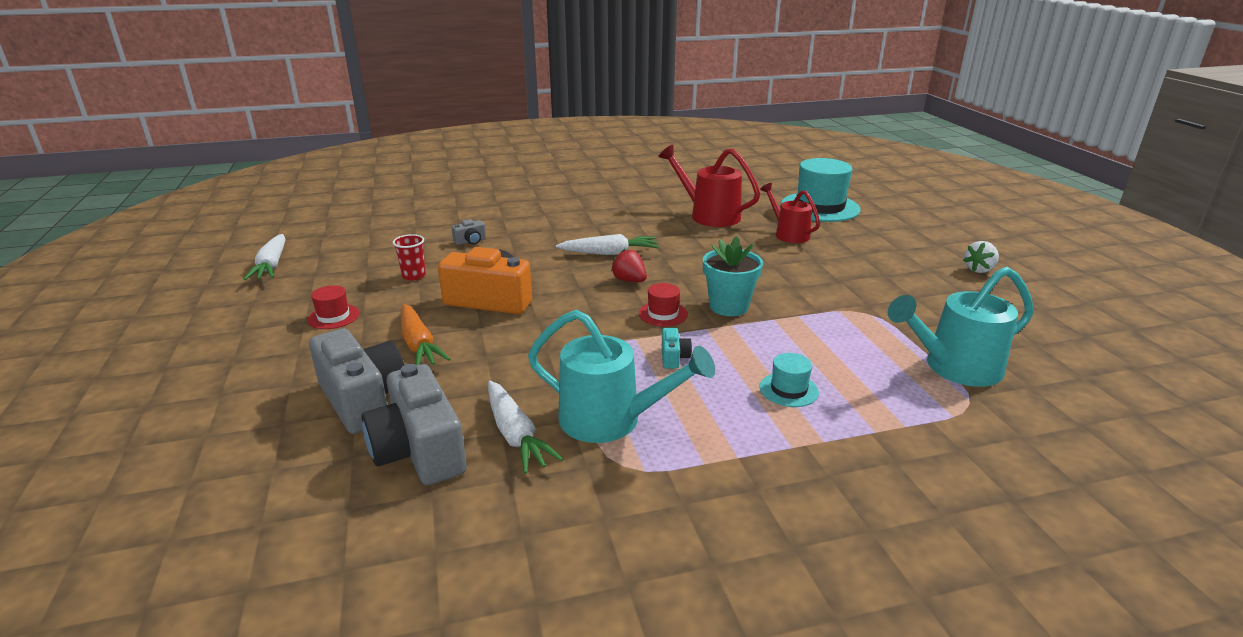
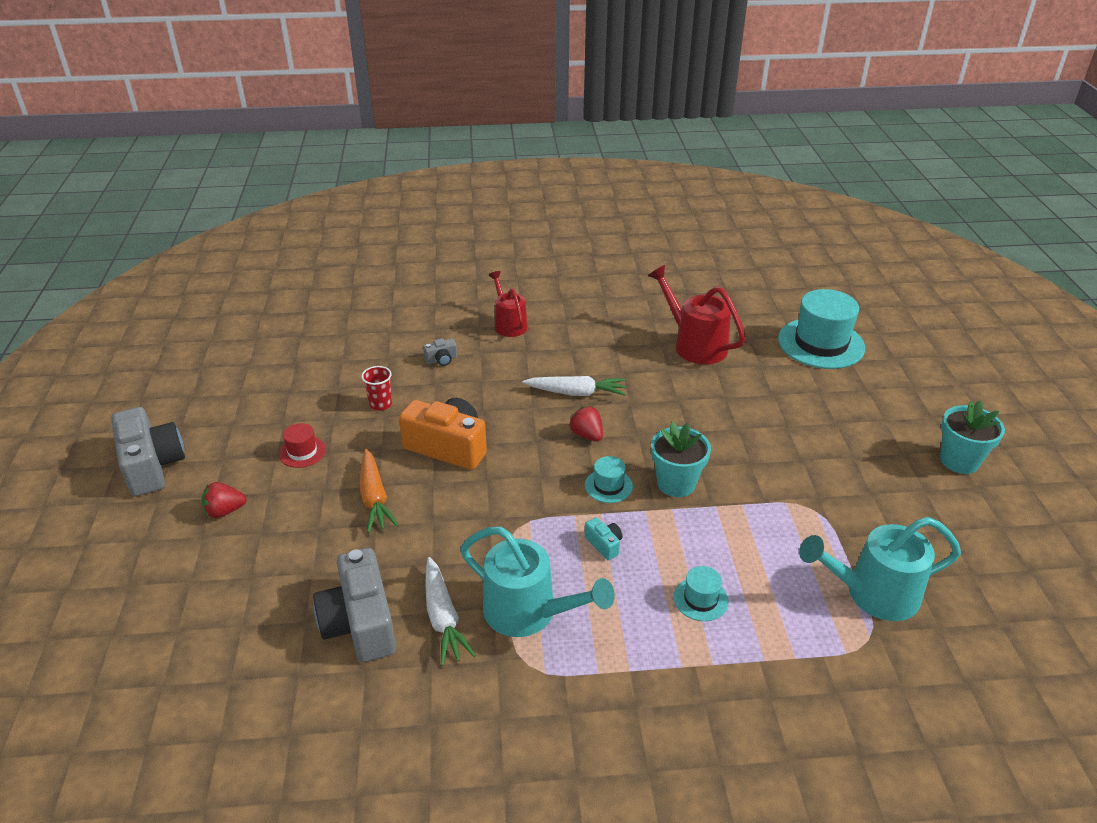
camera: 10 degrees right, 10 degrees up
white carrot [243,234,285,280] -> none
grey camera [309,328,404,434] -> grey camera moved to [111,407,185,496]
red hat [639,283,688,327] -> turquoise hat [585,456,633,503]
turquoise camera [662,328,692,369] -> turquoise camera turned 45 degrees counterclockwise [585,517,623,560]
red watering can [760,183,820,243] -> red watering can moved to [488,271,528,337]
white strawberry [963,241,999,273] -> turquoise flower pot [940,401,1005,474]
none -> red strawberry [201,482,247,518]

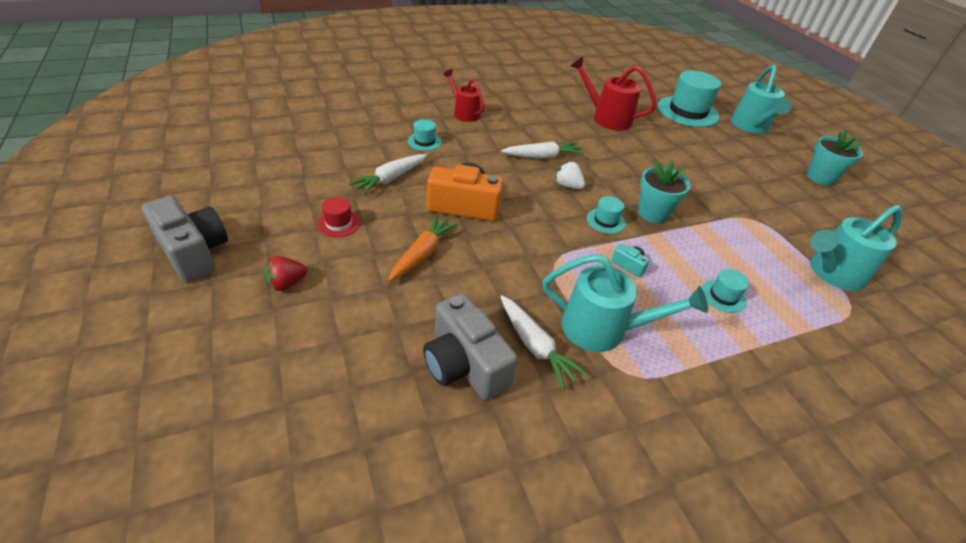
camera: 20 degrees left, 5 degrees up
orange carrot [360,449,399,533] -> orange carrot turned 120 degrees counterclockwise [388,215,459,282]
red cup [361,366,392,411] -> white carrot [349,154,427,195]
grey camera [423,338,457,366] -> turquoise hat [408,119,442,151]
red strawberry [569,406,603,442] -> white strawberry [555,161,585,189]
none -> turquoise watering can [731,64,792,134]

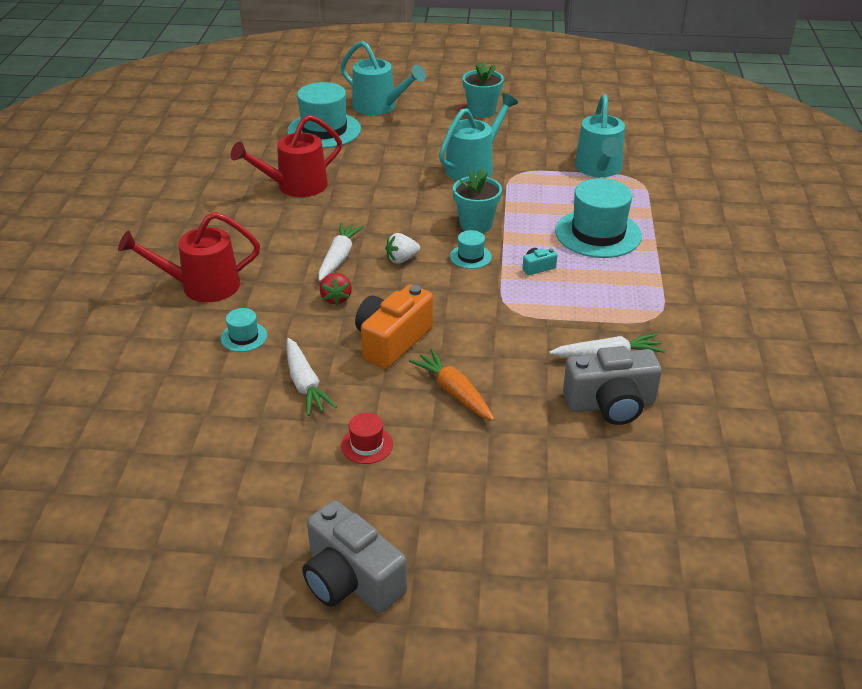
camera: 60 degrees left, 5 degrees down
grey camera [142,196,228,282] -> grey camera turned 120 degrees counterclockwise [302,500,407,613]
red strawberry [264,256,307,291] -> red strawberry moved to [320,273,352,305]
red watering can [443,69,485,122] -> red watering can [118,212,260,302], size x1.52
turquoise watering can [542,254,708,352] -> turquoise watering can moved to [439,93,518,181]
turquoise hat [702,269,749,313] -> turquoise hat [555,178,642,258], size x2.12

